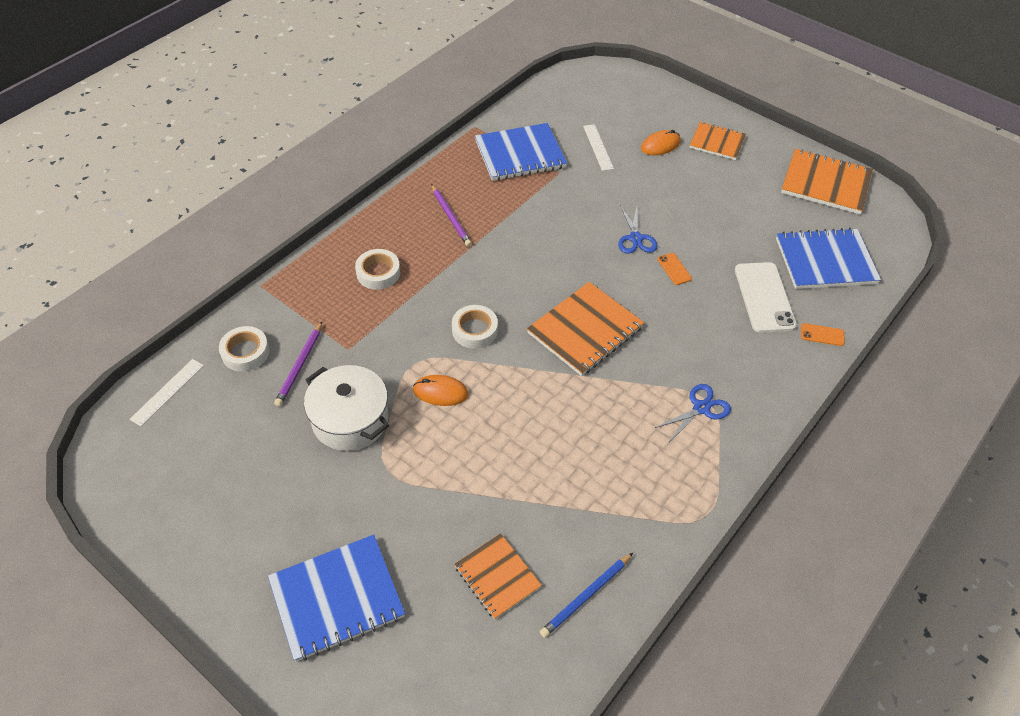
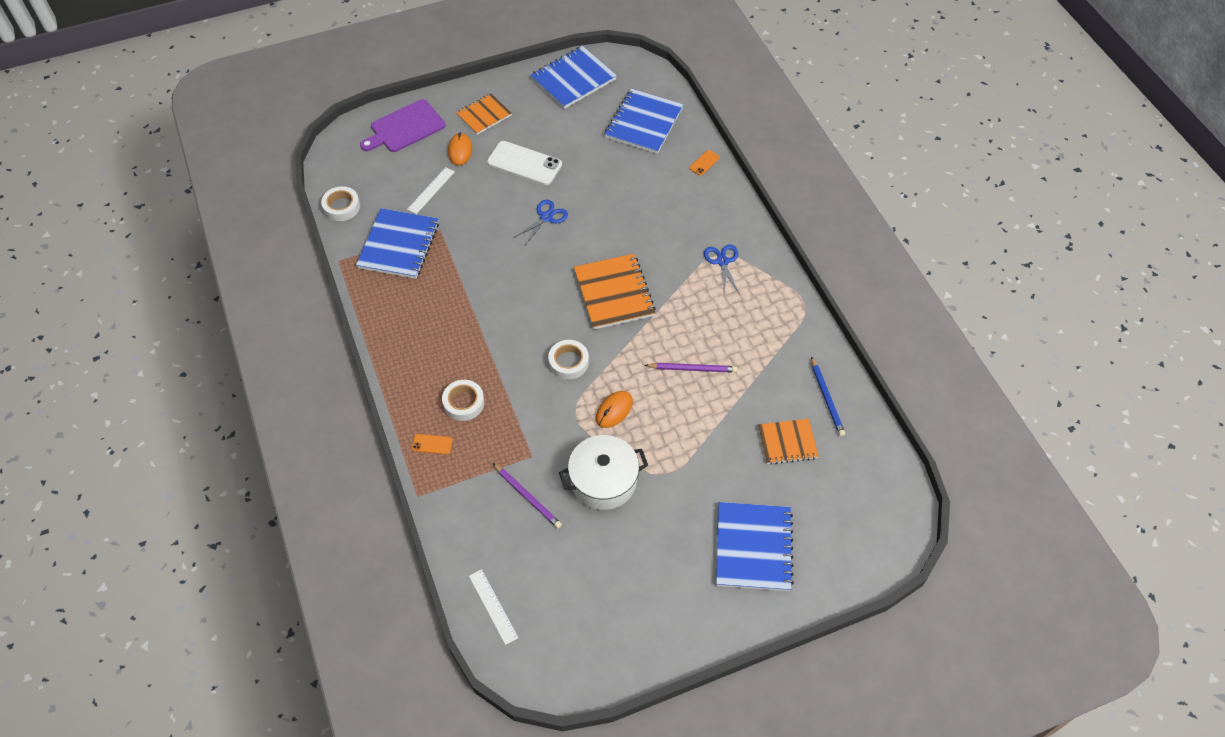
camera: 60 degrees left, 5 degrees up
white tape [219,326,269,372] -> white tape moved to [321,186,360,221]
purple pencil [431,184,472,247] -> purple pencil moved to [644,363,737,373]
white ruler [583,124,614,171] -> white ruler turned 75 degrees counterclockwise [407,167,455,214]
blue scissors [618,205,658,254] -> blue scissors turned 75 degrees counterclockwise [513,200,568,245]
orange phone [657,253,692,285] -> orange phone moved to [412,434,453,454]
white phone [735,262,797,333] -> white phone moved to [487,141,562,185]
orange notebook [781,149,873,214] -> blue notebook [530,46,617,109]
none -> purple cutting board [360,99,446,152]

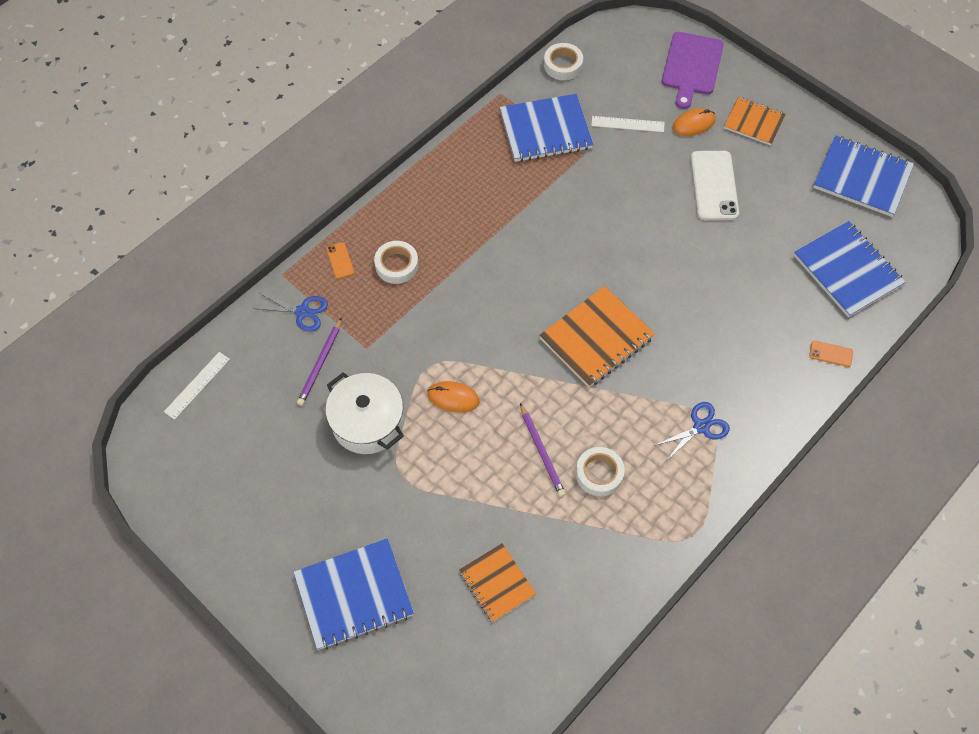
camera: 65 degrees right, 5 degrees up
purple cutting board [360,99,446,152] -> purple cutting board turned 105 degrees counterclockwise [662,32,724,109]
blue scissors [513,200,568,245] -> blue scissors moved to [252,293,328,332]
white tape [548,340,589,380] -> white tape moved to [576,447,625,496]
blue notebook [605,89,683,154] -> blue notebook turned 60 degrees clockwise [794,221,905,317]
blue pencil [811,357,845,436] -> none

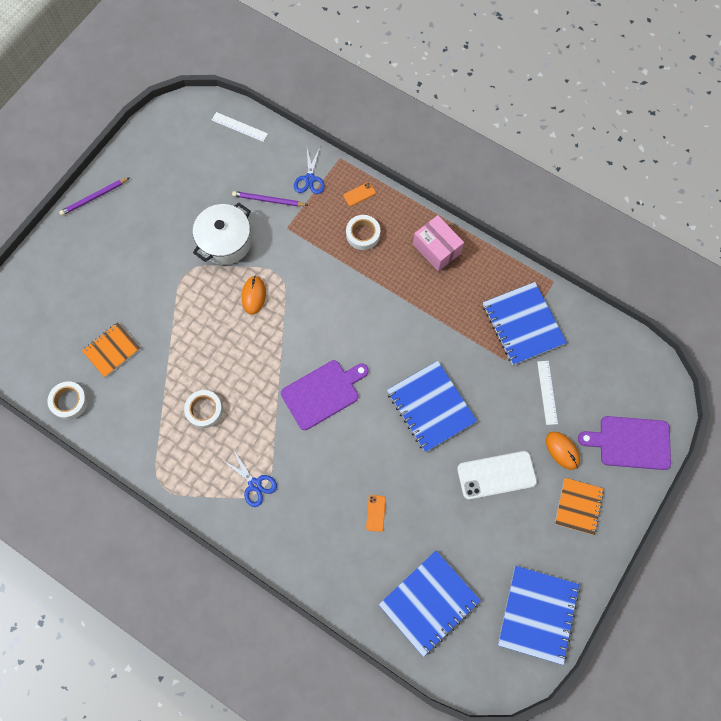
camera: 80 degrees right, 10 degrees up
blue notebook [294,538,414,650] -> blue notebook moved to [387,361,477,452]
purple pencil [520,403,566,497] -> purple pencil moved to [59,177,130,216]
orange notebook [539,286,655,387] -> purple cutting board [281,360,369,430]
white tape [544,43,583,80] -> white tape moved to [48,381,88,420]
orange phone [809,340,853,367] -> orange phone moved to [366,495,386,532]
none -> pink box [413,215,464,272]

